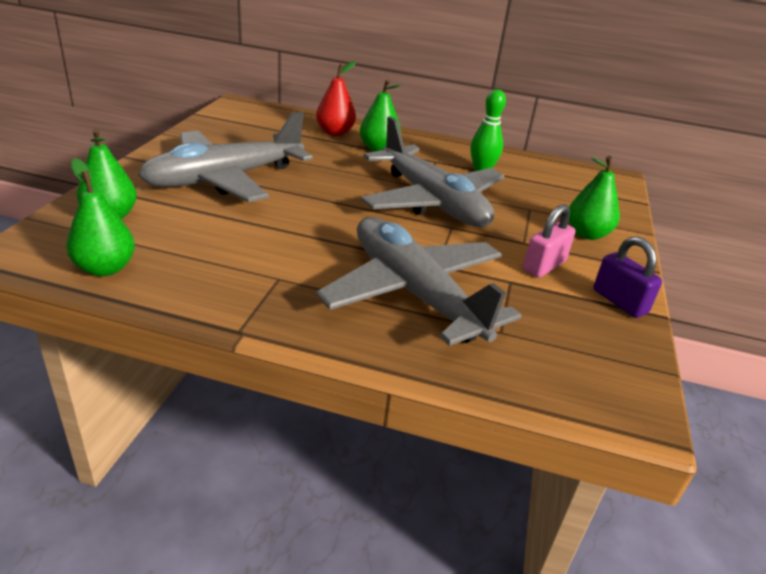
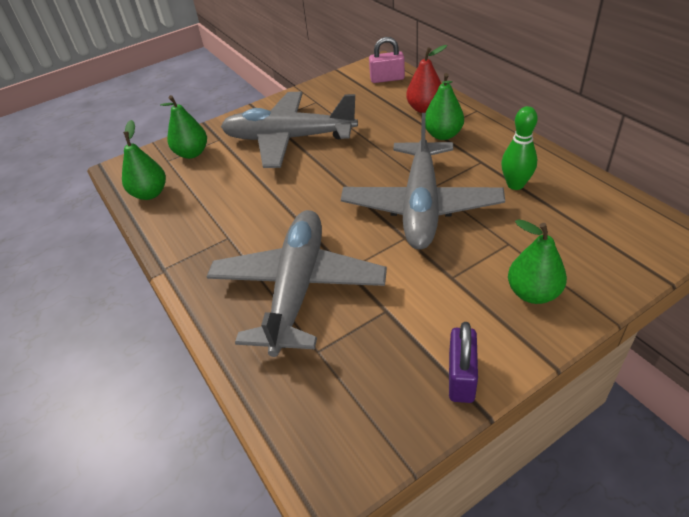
camera: 50 degrees right, 10 degrees up
pink padlock [523,204,576,278] -> pink padlock moved to [369,37,405,83]

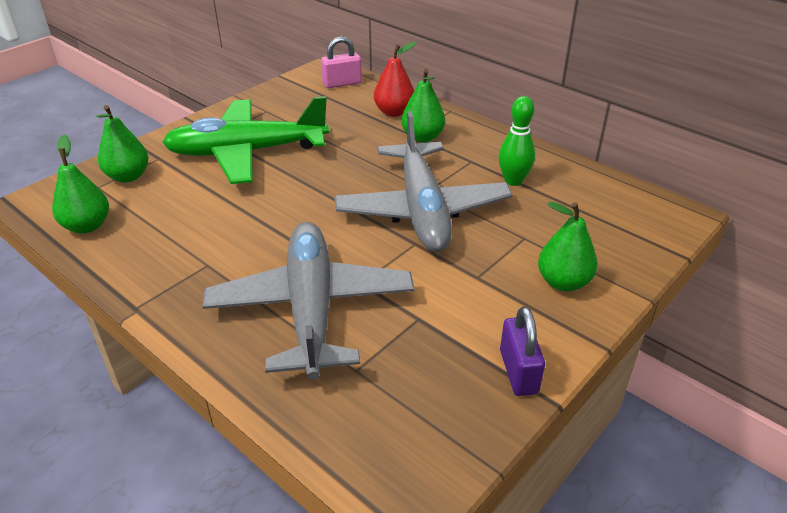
camera: 20 degrees left, 5 degrees down
grey plane [221,92,358,168] -> green plane [162,96,329,184]

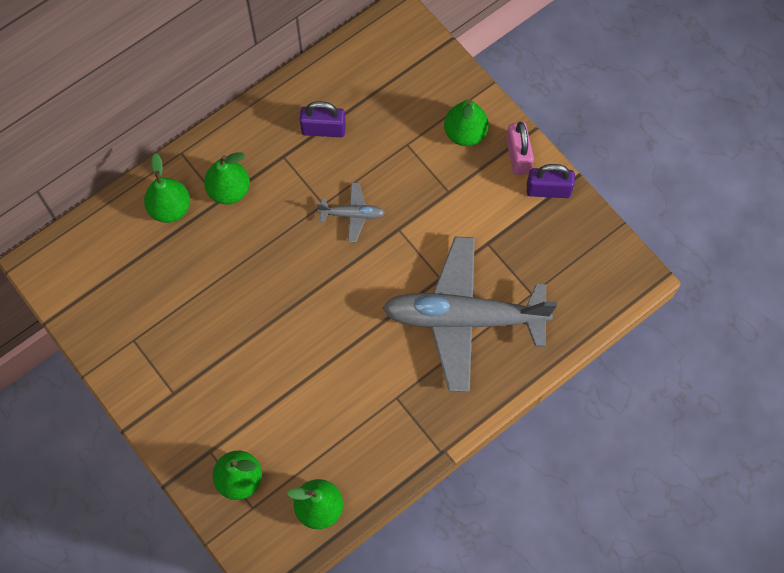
camera: 80 degrees left, 30 degrees up
green plane [162,96,329,184] -> none
pink padlock [321,36,362,88] -> pink padlock moved to [506,122,534,175]
grey plane [334,111,513,252] -> grey plane [317,182,385,242], size x0.41
red pear [374,41,417,117] -> green pear [144,153,190,223]
green bowling pin [498,96,535,186] -> purple padlock [300,101,346,137]

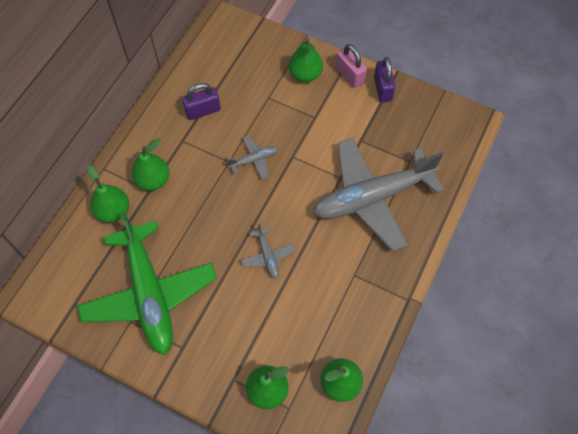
camera: 25 degrees left, 5 degrees down
purple padlock [527,164,575,198] -> purple padlock turned 75 degrees counterclockwise [374,57,396,102]
none -> green plane [77,212,217,355]
none -> grey plane [241,223,295,279]

